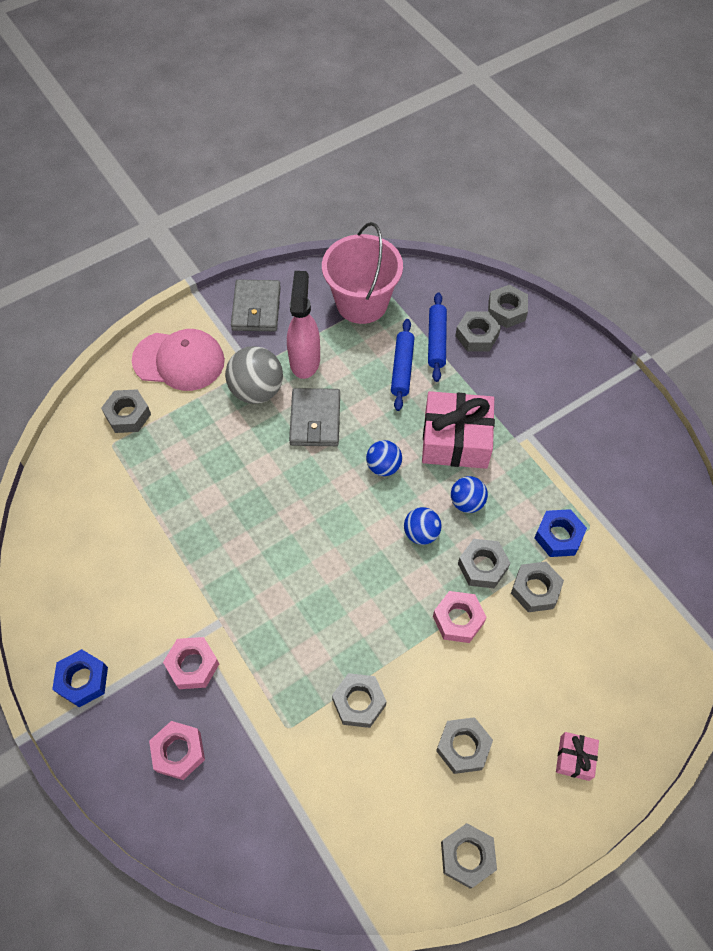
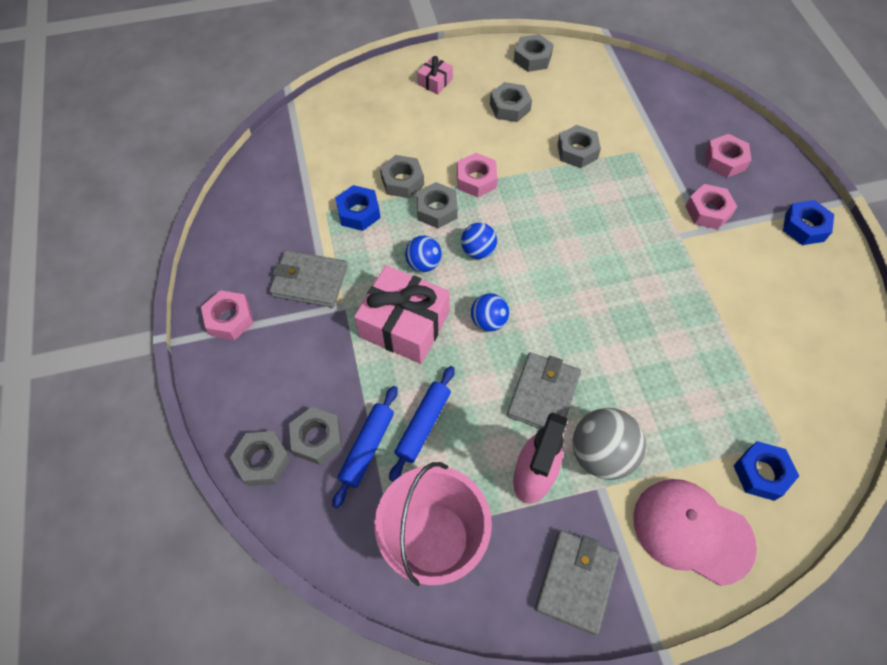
camera: 160 degrees left, 0 degrees up
grey nut [101,389,151,433] -> blue nut [733,441,799,501]
none -> pink nut [201,290,254,340]
none -> grey wallet [269,250,347,308]

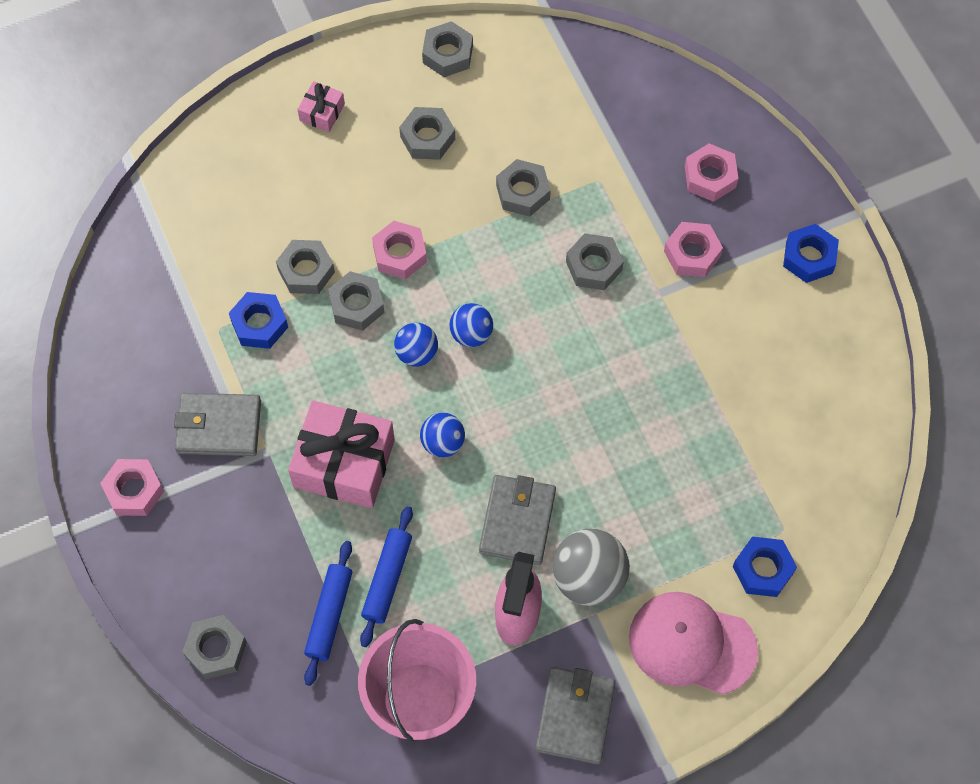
camera: 10 degrees left, 5 degrees up
grey nut [289,407,342,465] -> grey nut moved to [566,233,623,290]
blue ball [405,236,442,272] -> blue ball moved to [450,303,493,347]

